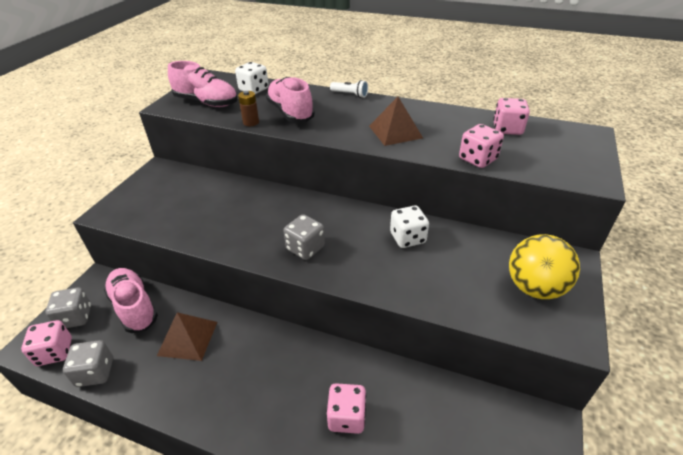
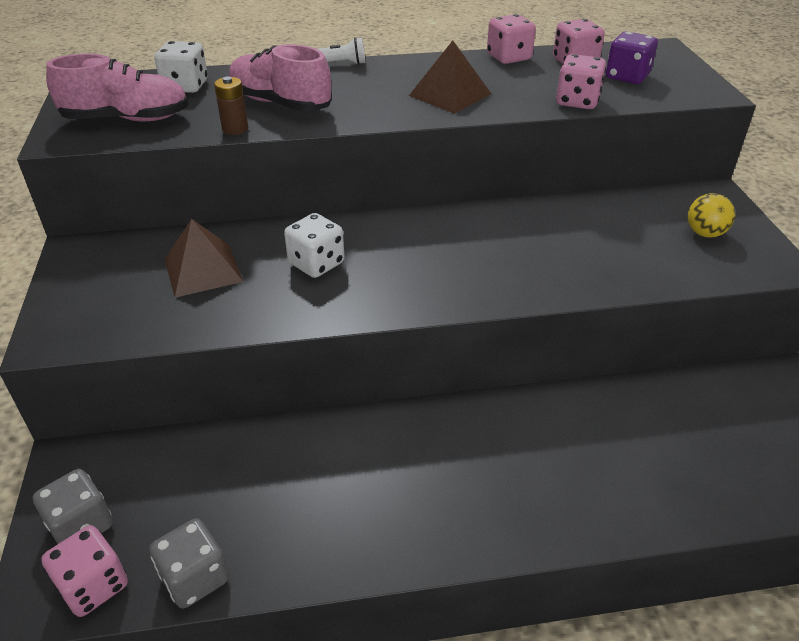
camera: 30 degrees left, 0 degrees up
pink shoe [104,268,158,333] -> none
brown pyramid [157,312,217,361] -> brown pyramid moved to [165,219,243,298]
grey dice [283,214,325,260] -> none
pink dice [326,383,366,434] -> pink dice moved to [487,14,536,64]
white dice [390,205,429,248] -> white dice moved to [284,213,344,278]
yellow ball [509,234,580,299] -> yellow ball [688,193,735,238], size x0.56
none -> purple dice [606,31,658,84]

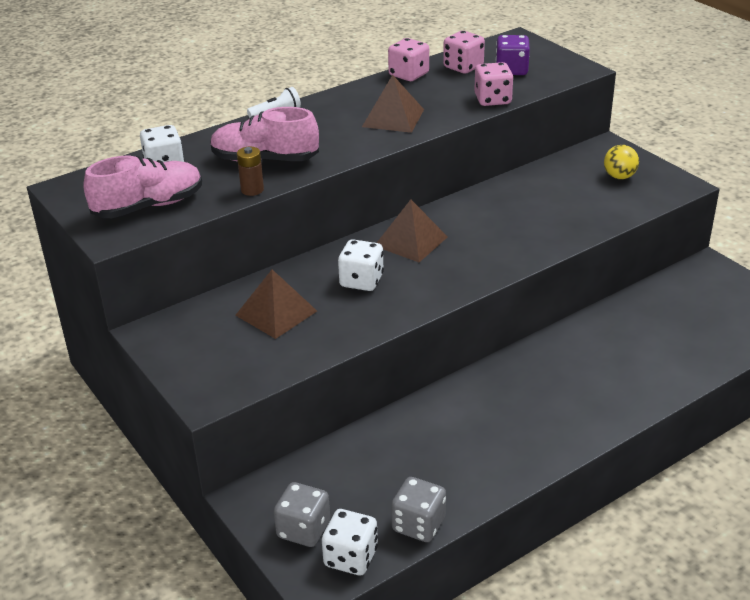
camera: 25 degrees left, 5 degrees down
pink dice [41,525,128,617] -> white dice [322,509,378,575]
none -> brown pyramid [377,200,448,262]

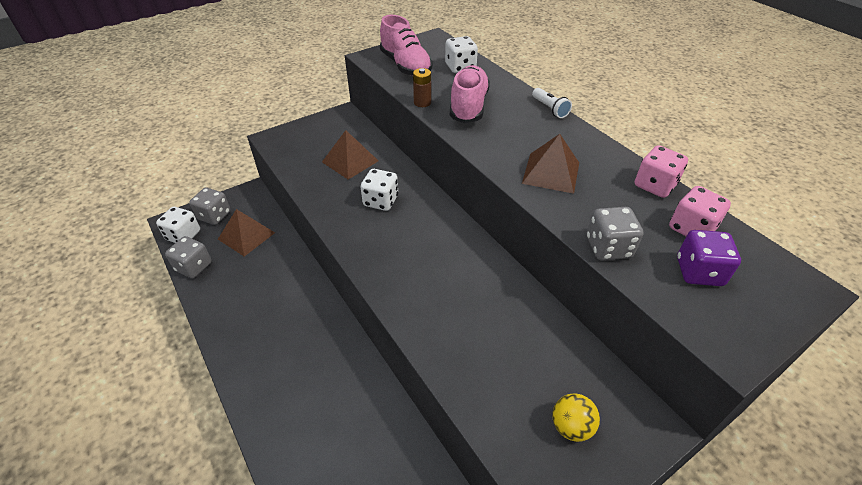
camera: 90 degrees right, 10 degrees up
brown pyramid [377,200,448,262] -> brown pyramid moved to [218,209,275,257]
pink dice [474,62,514,106] -> grey dice [587,207,644,260]

